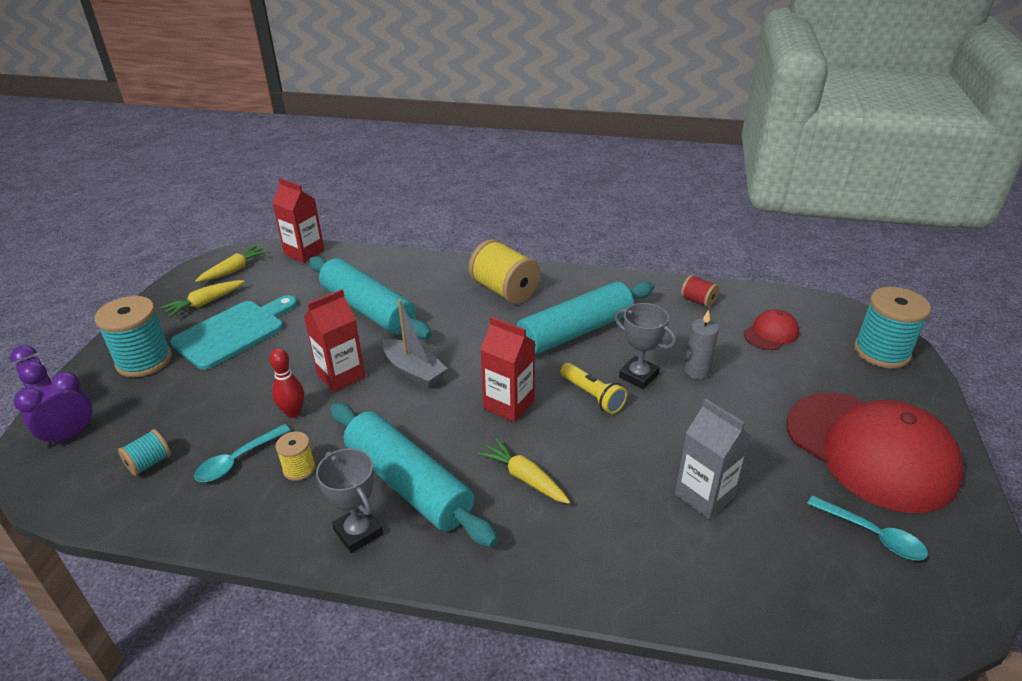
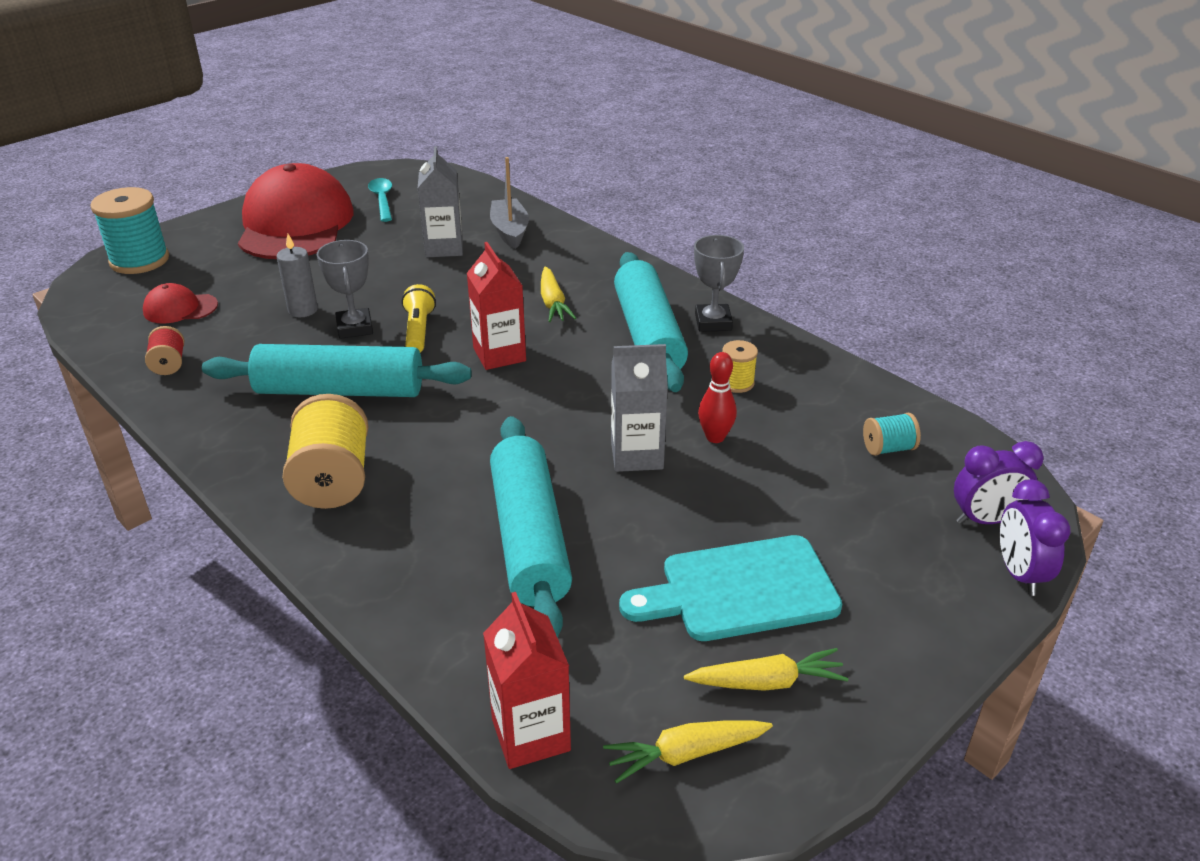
camera: 145 degrees left, 0 degrees up
turquoise spool [94,296,172,378] -> none
turquoise spoon [194,424,291,482] -> none
red carton [304,289,365,392] -> grey carton [611,344,668,472]
grey boat [383,300,448,388] -> grey boat moved to [490,157,529,249]

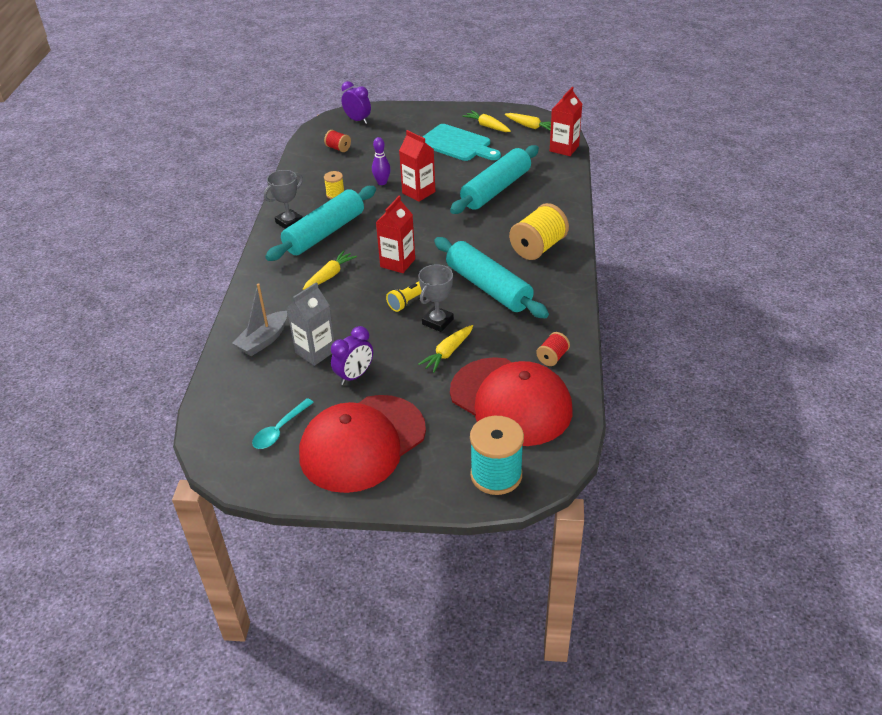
camera: 130 degrees left, 5 degrees up
red cap [143,283,218,323] -> red cap [450,357,572,446], size x2.32
grey candle [277,234,318,317] -> yellow carrot [418,325,473,373]
grey carton [611,344,668,472] -> red carton [399,130,435,202]
red bowling pin [698,352,737,443] -> purple bowling pin [372,137,391,185]
turquoise spool [863,413,921,456] -> red spool [324,130,351,152]
purple clock [1000,479,1071,596] -> purple clock moved to [331,326,373,385]

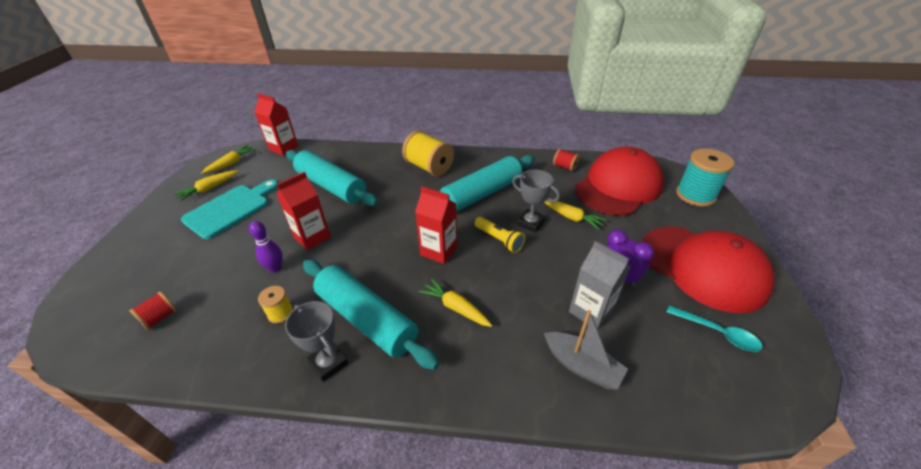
camera: 90 degrees left, 0 degrees up
purple clock [341,81,371,124] -> none

